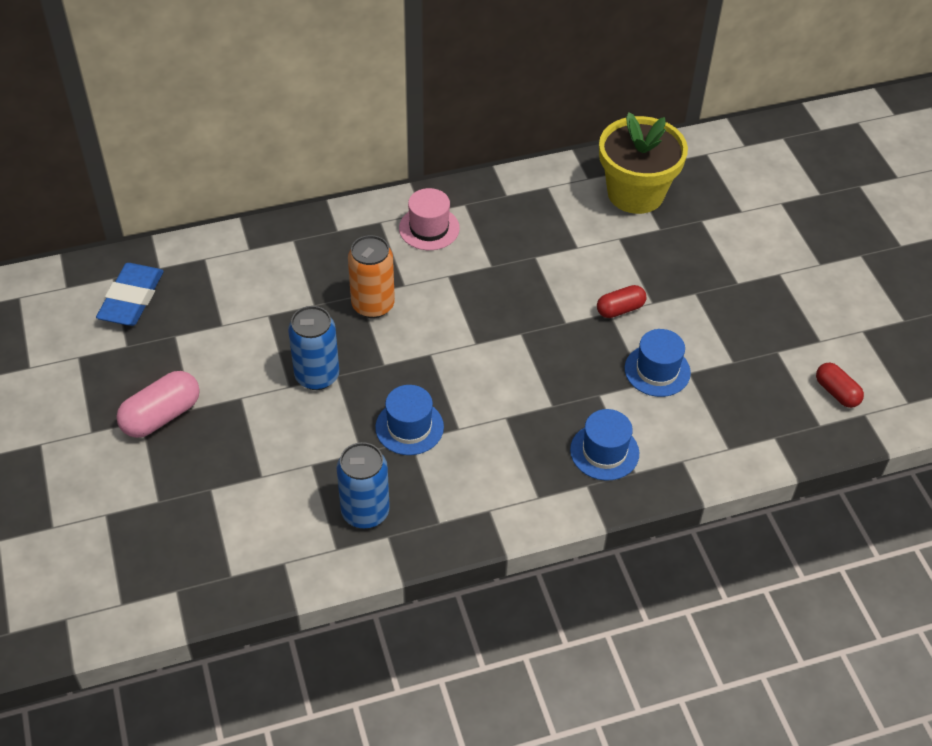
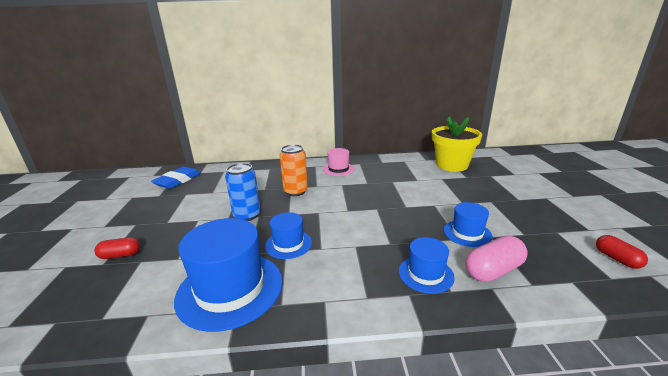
camera: 15 degrees right, 25 degrees down
pink capsule [116,371,200,438] -> pink capsule moved to [465,236,528,282]
blue can [336,442,390,528] -> blue hat [174,218,283,332]
red capsule [597,285,646,318] -> red capsule moved to [94,237,140,259]

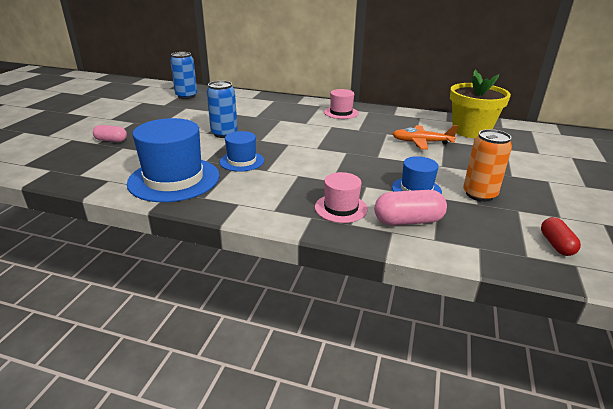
camera: 20 degrees right, 5 degrees up
red capsule [94,237,140,259] -> pink capsule [93,125,127,142]
blue eraser [151,166,201,189] -> blue can [170,52,197,99]
orange can [280,144,308,196] -> orange can moved to [463,129,512,202]
blue hat [399,237,455,294] -> pink hat [315,172,368,223]
none -> orange plane [392,125,458,150]

